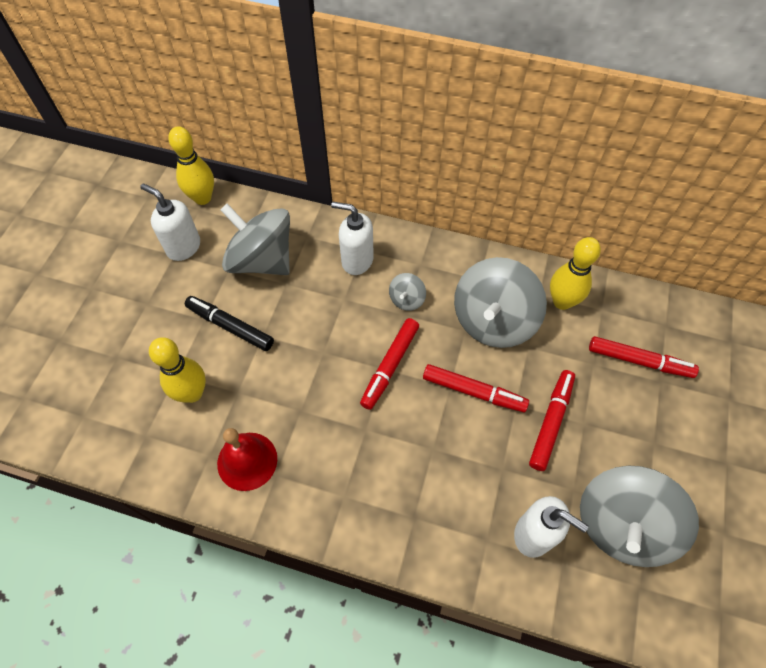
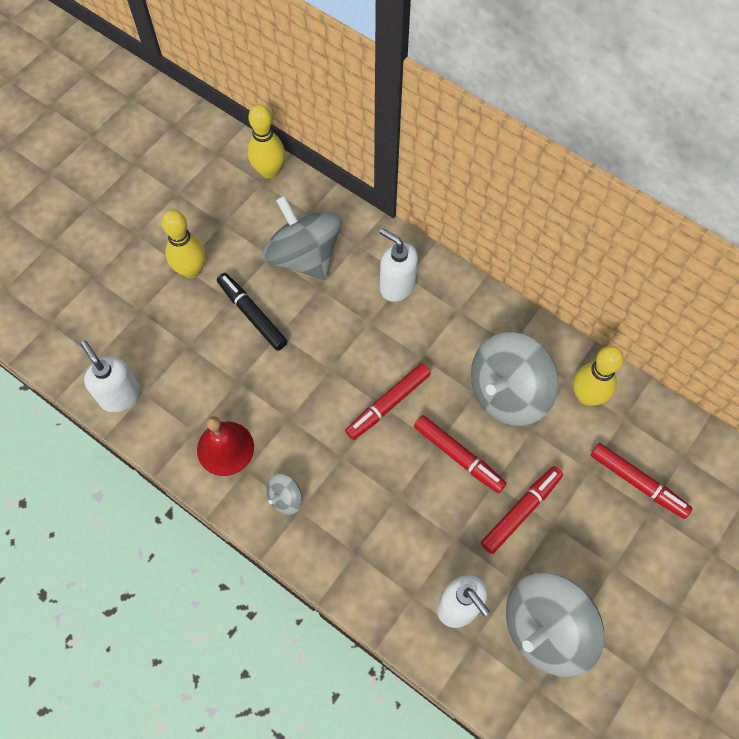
camera: 20 degrees right, 5 degrees up
white soap dispenser [140,183,200,261] -> white soap dispenser moved to [81,341,140,412]
yellow bowling pin [149,337,206,403] -> yellow bowling pin moved to [162,210,206,278]
grey spinning top [389,273,426,311] -> grey spinning top moved to [266,474,302,515]

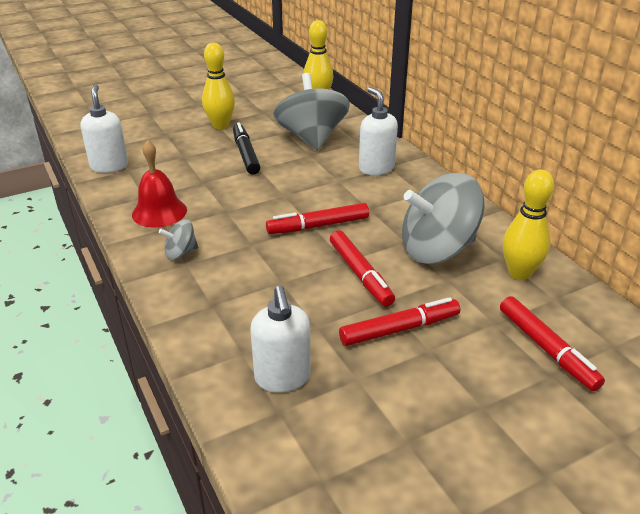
camera: 25 degrees right, 30 degrees down
grey spinning top [506,573,604,677] -> none

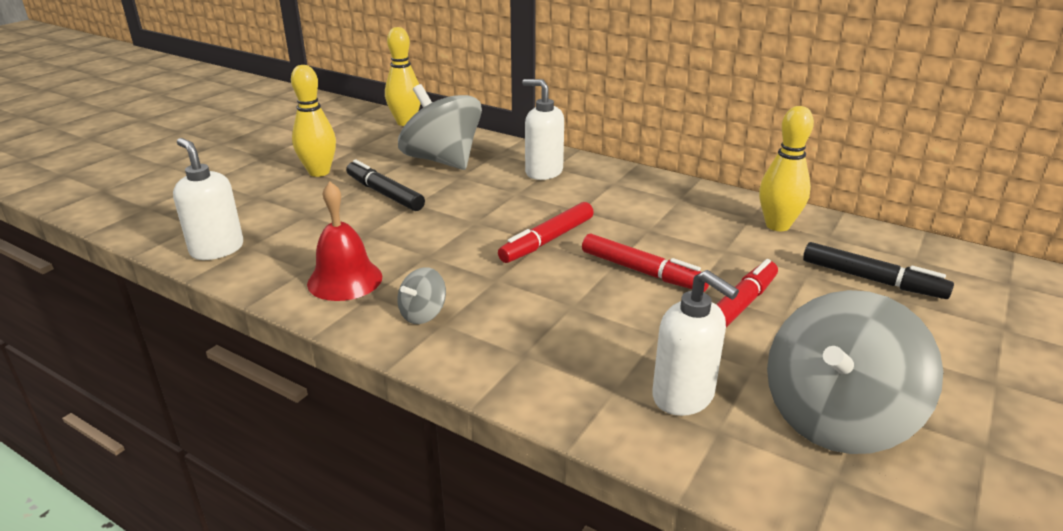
camera: 30 degrees left, 5 degrees down
grey spinning top [402,173,484,264] -> grey spinning top moved to [767,290,943,454]
red marker [500,296,605,391] -> black marker [803,242,954,299]

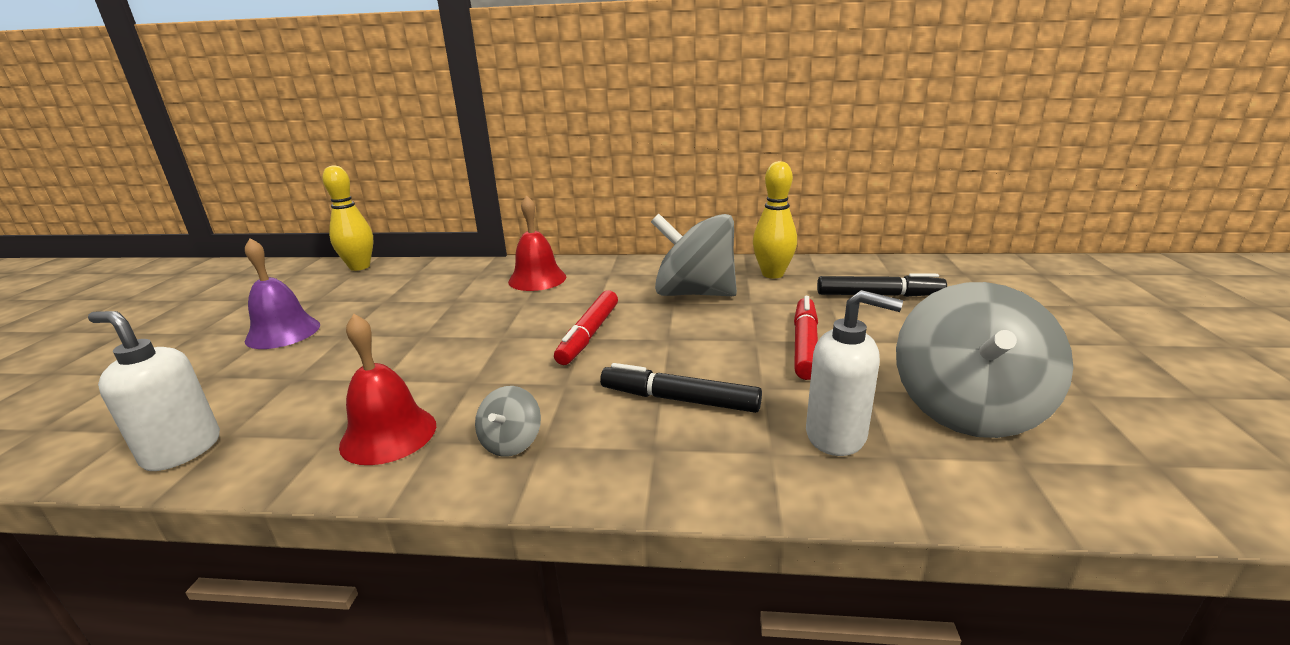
camera: 25 degrees left, 5 degrees down
yellow bowling pin [291,65,336,177] -> purple bell [245,238,320,349]
black marker [346,160,425,211] -> black marker moved to [600,363,762,413]
grey spinning top [398,84,482,170] -> grey spinning top moved to [651,214,737,296]
white soap dispenser [522,79,564,180] -> red bell [508,195,566,291]
red marker [582,234,709,292] -> none

